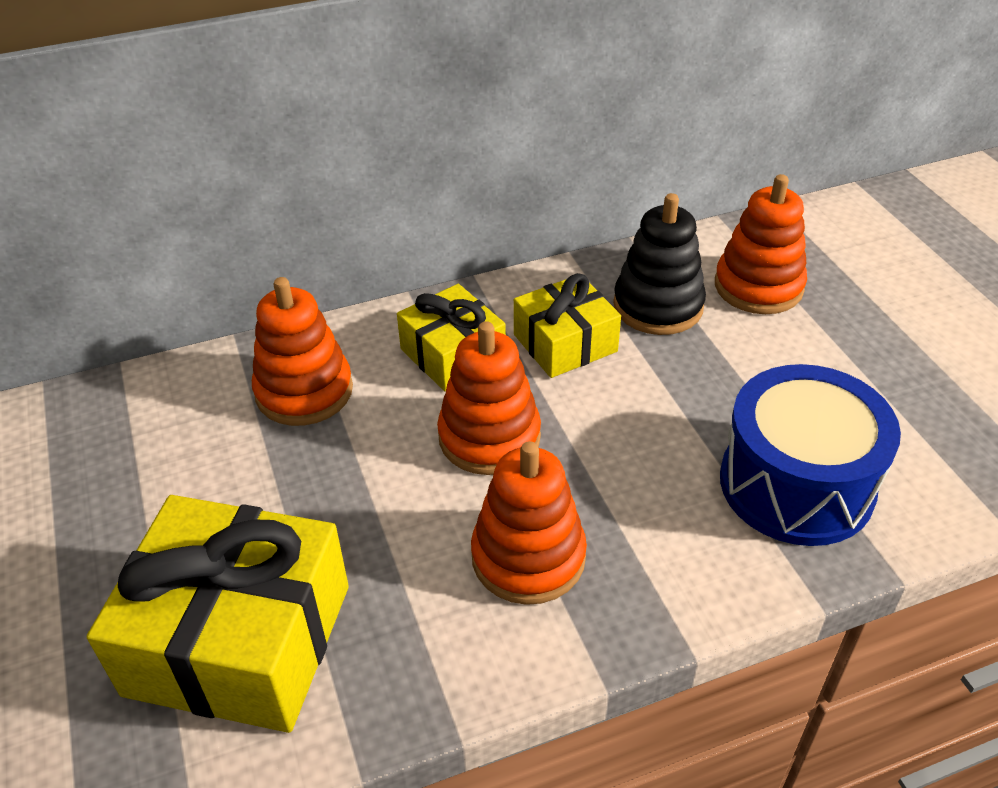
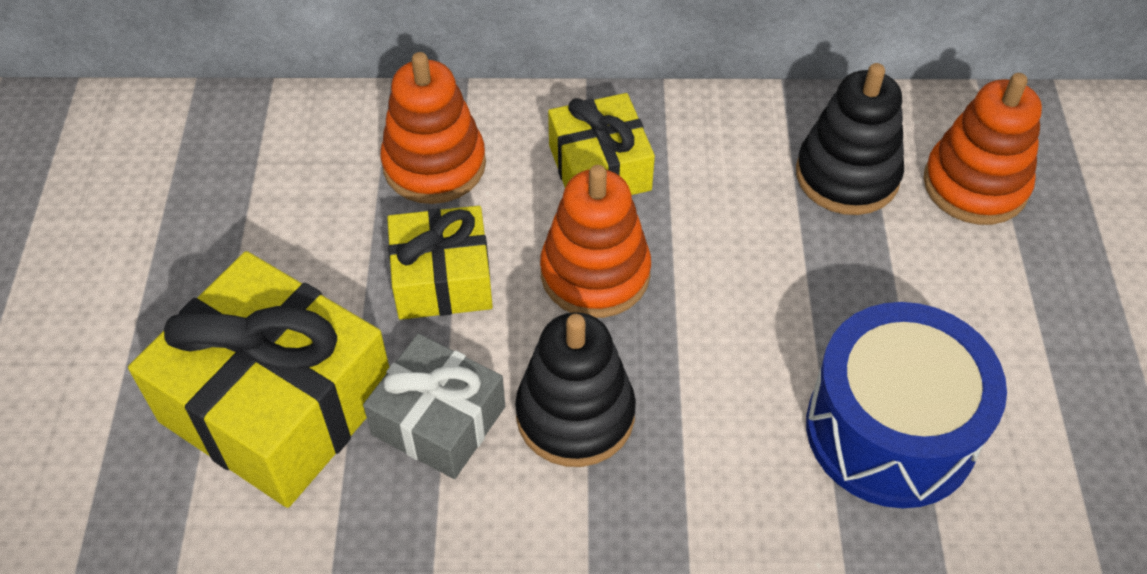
camera: 20 degrees right, 10 degrees up
orange stacking toy [471,441,587,605] -> black stacking toy [515,312,636,467]
yellow gift [514,273,621,378] -> yellow gift moved to [387,206,493,320]
none -> grey gift [363,333,505,479]

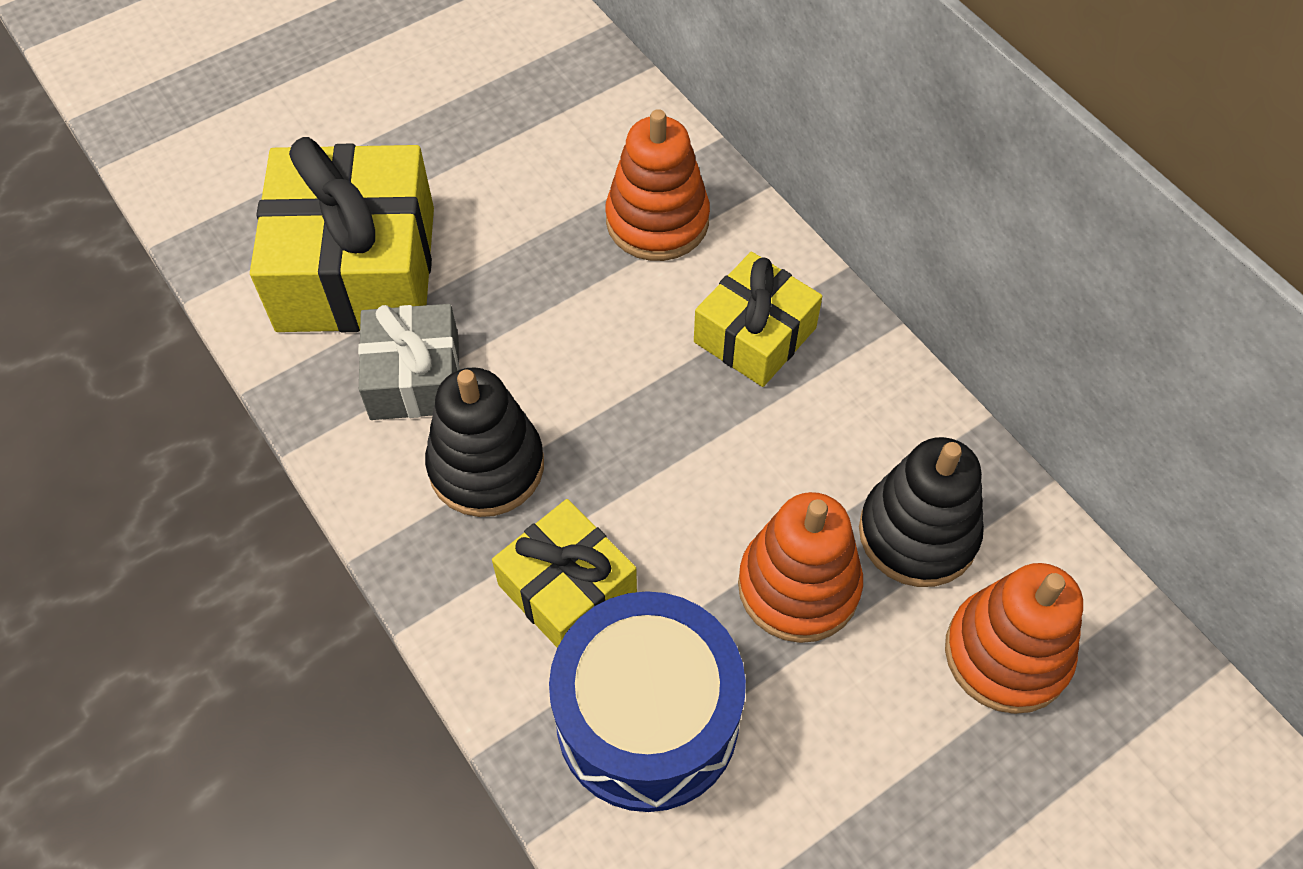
camera: 55 degrees right, 5 degrees up
yellow gift [387,206,493,320] -> yellow gift moved to [492,499,637,648]
orange stacking toy [540,165,651,318] -> orange stacking toy moved to [738,492,863,643]

